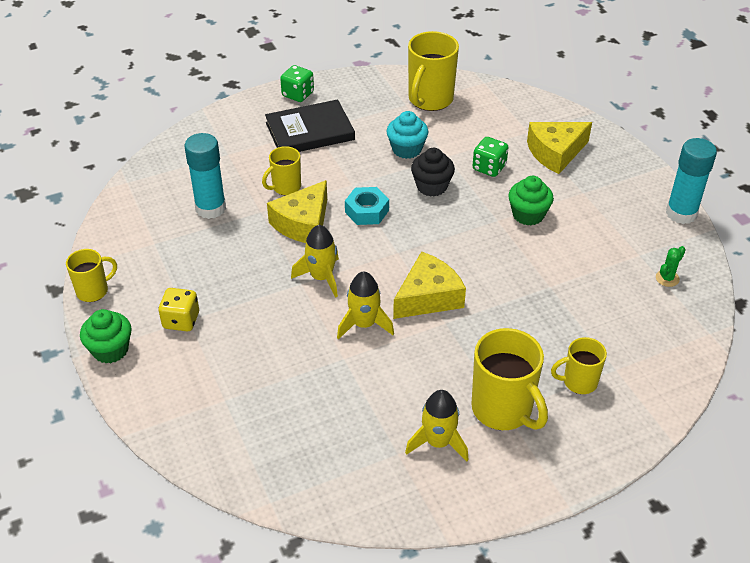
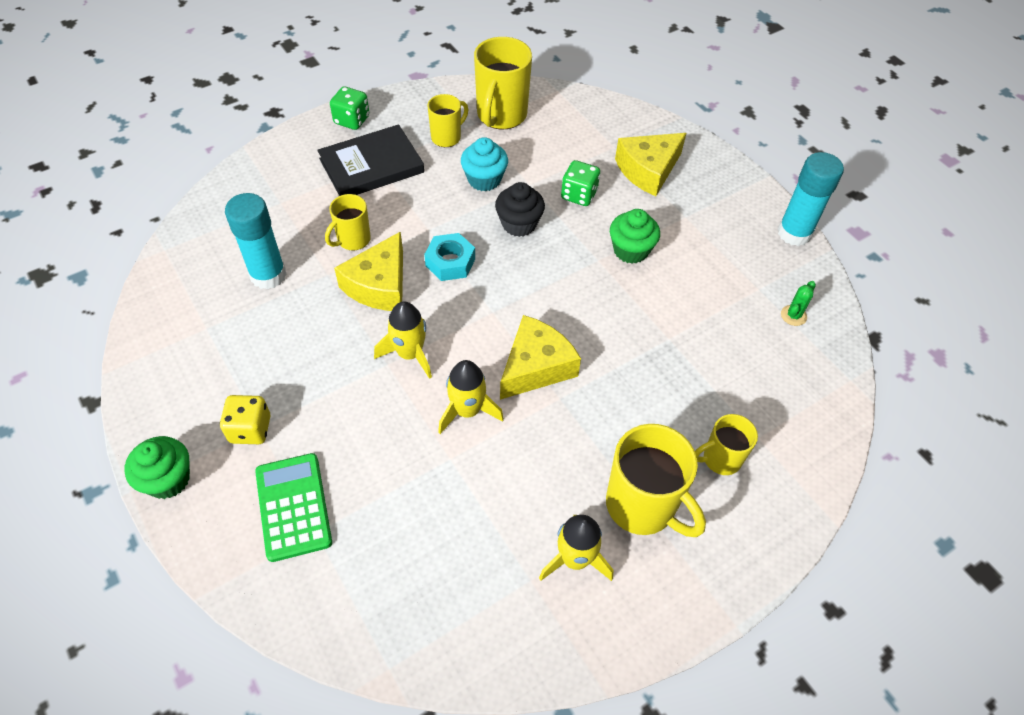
camera: 10 degrees left, 10 degrees up
yellow mug [66,249,117,302] -> yellow mug moved to [427,94,468,147]
none -> green calculator [255,453,332,562]

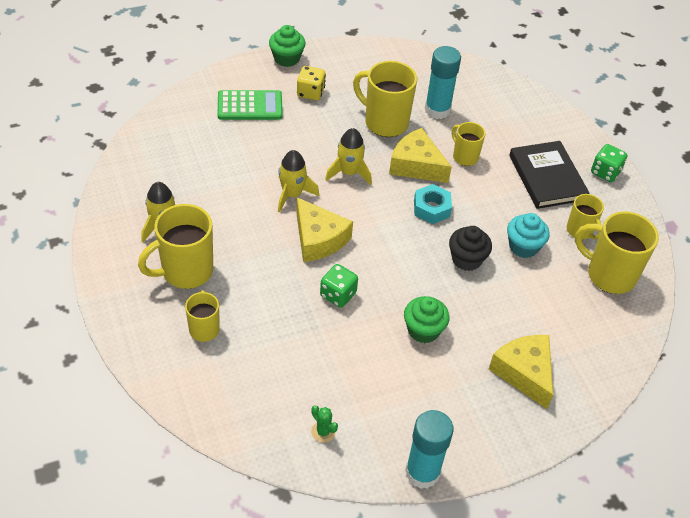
camera: 100 degrees right, 5 degrees down
green dice [561,160,600,206] -> green dice moved to [320,264,358,308]
none -> yellow mug [353,61,417,137]

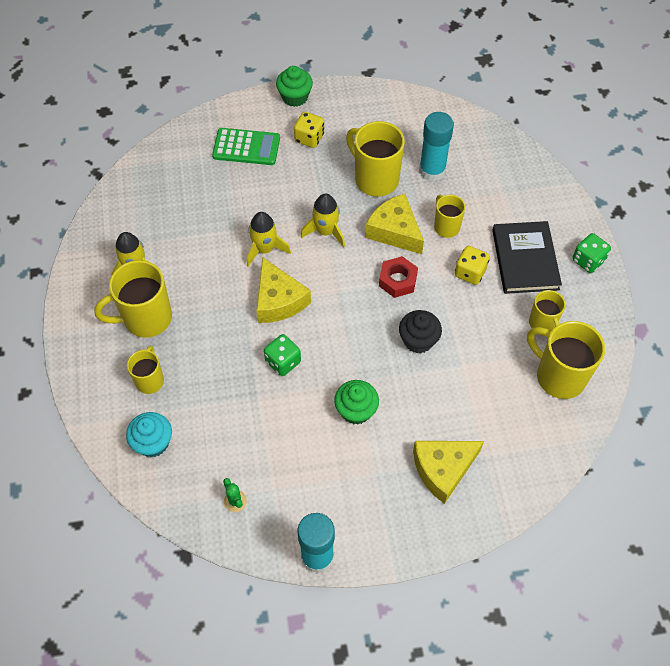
camera: 15 degrees right, 10 degrees up
turquoise nut [414,184,452,224] -> red nut [379,256,418,298]
yellow cheese [489,335,553,409] -> yellow cheese turned 105 degrees counterclockwise [413,441,484,504]
turquoise cupcake [507,213,550,258] -> turquoise cupcake moved to [126,412,172,457]
none -> yellow dice [455,246,490,285]

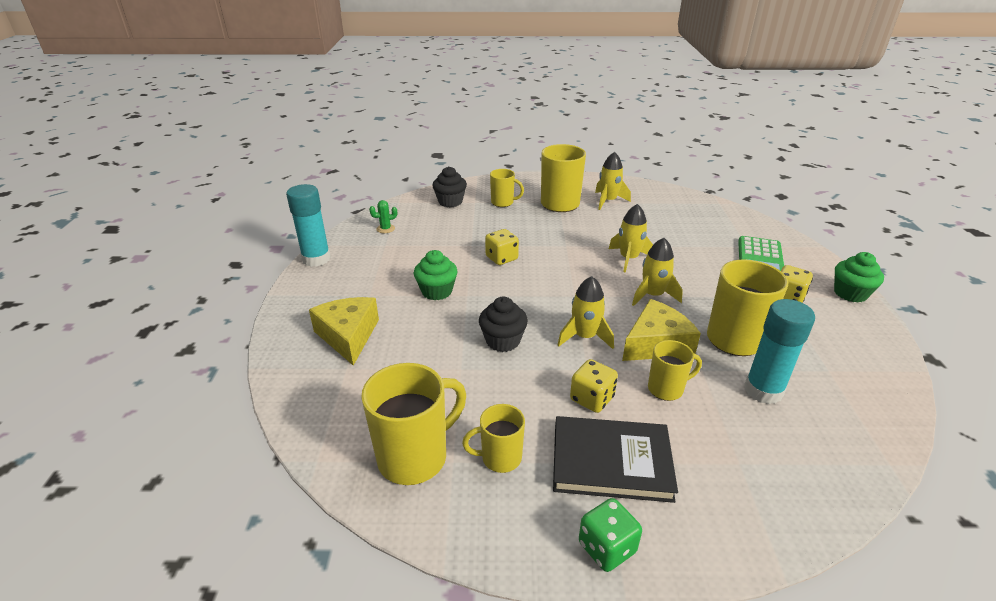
camera: 100 degrees right, 25 degrees down
turquoise cupcake [126,412,172,457] -> black cupcake [432,166,467,207]
yellow cheese [256,257,311,323] -> none
green dice [264,334,301,376] -> yellow dice [485,229,519,265]
red nut [379,256,418,298] -> yellow rocket [558,276,614,349]

